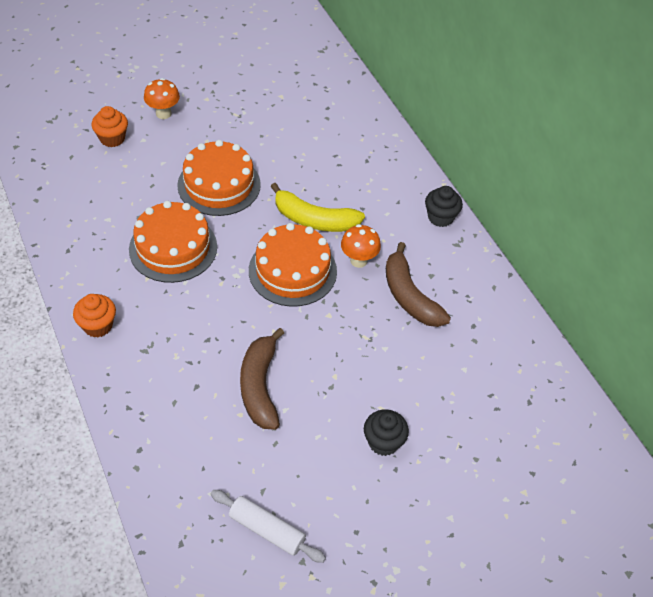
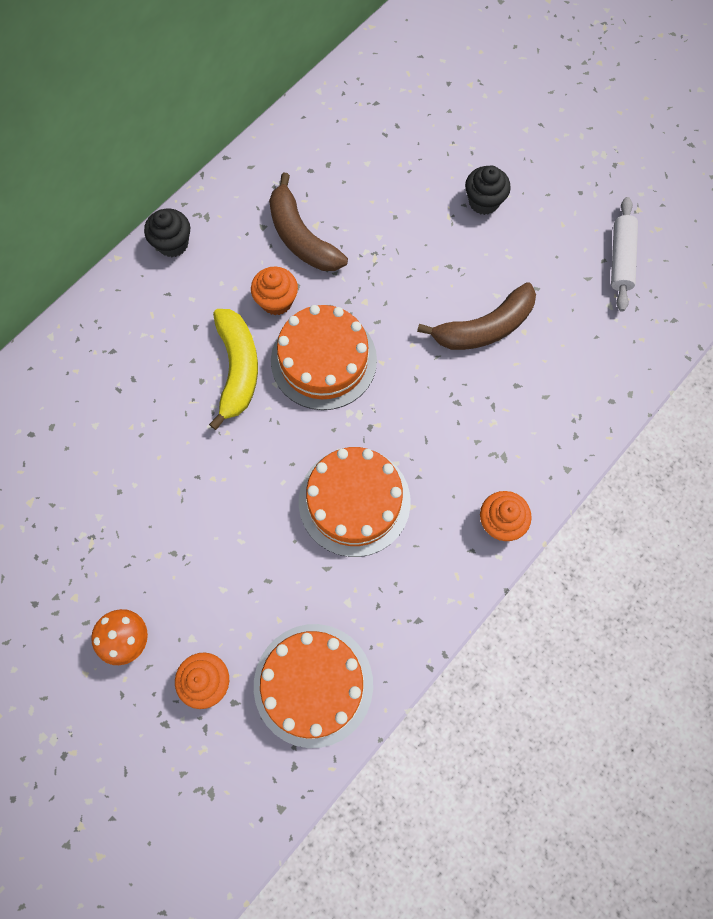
camera: 110 degrees left, 20 degrees up
orange cake [177,140,261,216] -> orange cake moved to [254,624,373,748]
orange mushroom [341,224,381,268] -> orange cupcake [251,267,298,315]
brown banana [386,242,451,327] -> brown banana turned 105 degrees clockwise [269,173,348,271]

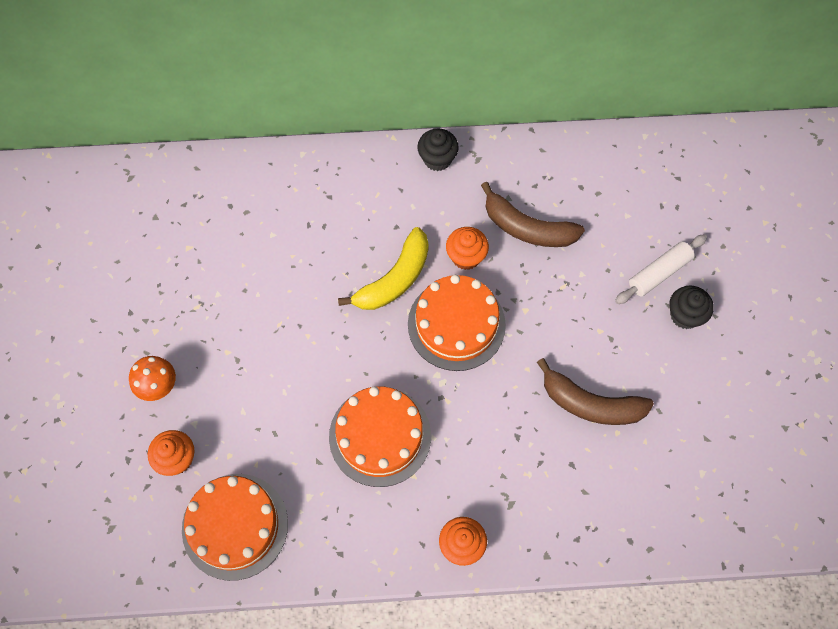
camera: 45 degrees right, 5 degrees down
brown banana [269,173,348,271] -> brown banana turned 75 degrees counterclockwise [481,182,585,247]
white rolling pin [611,197,638,312] -> white rolling pin moved to [615,234,707,304]

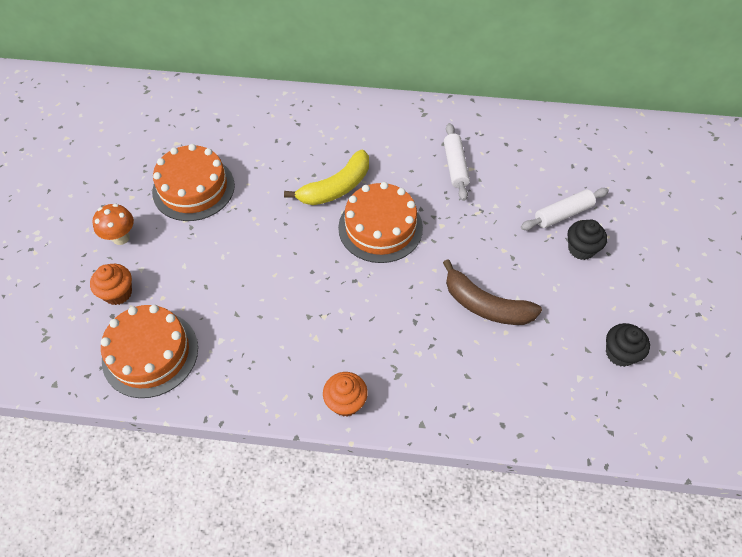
camera: 10 degrees right, 10 degrees down
orange cake [329,386,431,487] -> orange cake moved to [152,144,235,221]
black cupcake [417,129,459,171] -> black cupcake moved to [606,323,650,367]
orange cupcake [446,227,489,270] -> none
brown banana [481,182,585,247] -> white rolling pin [444,123,470,201]

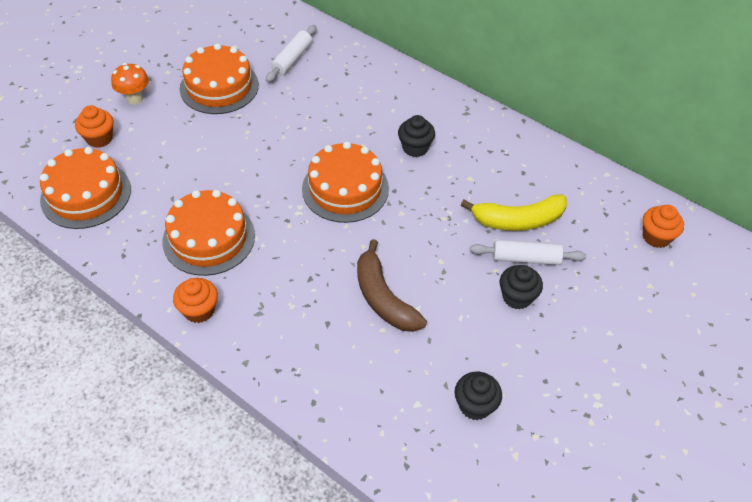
camera: 30 degrees right, 5 degrees down
yellow banana [284,150,369,205] -> yellow banana moved to [461,194,567,231]
white rolling pin [444,123,470,201] -> white rolling pin moved to [266,25,316,82]
none -> orange cake [163,190,255,276]
none -> black cupcake [398,115,435,157]
none -> orange cupcake [643,205,684,248]

